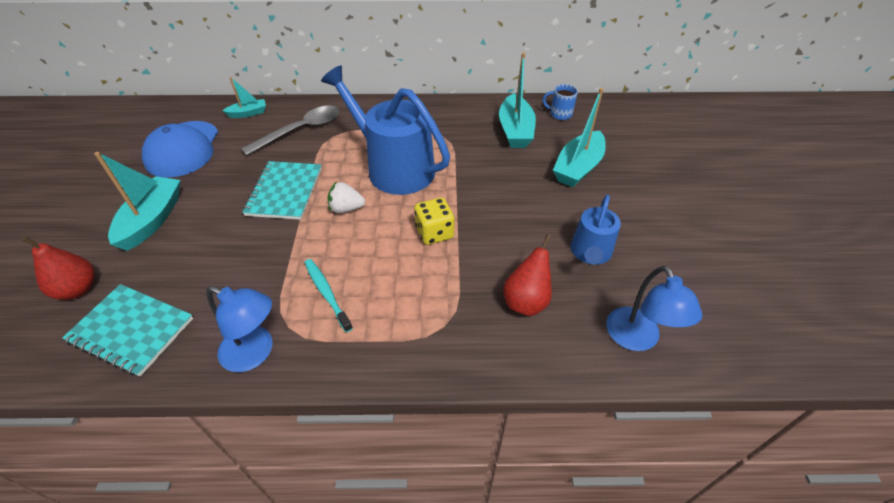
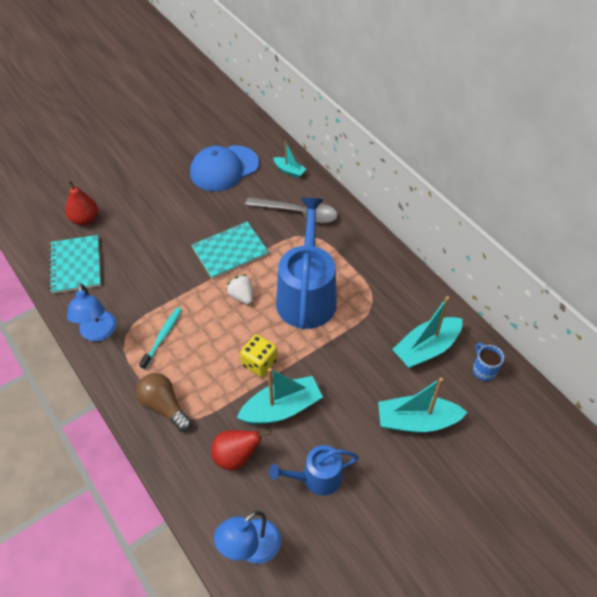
camera: 55 degrees right, 5 degrees up
turquoise boat [94,152,180,251] -> turquoise boat moved to [237,368,323,424]
none -> brown light bulb [136,373,192,432]

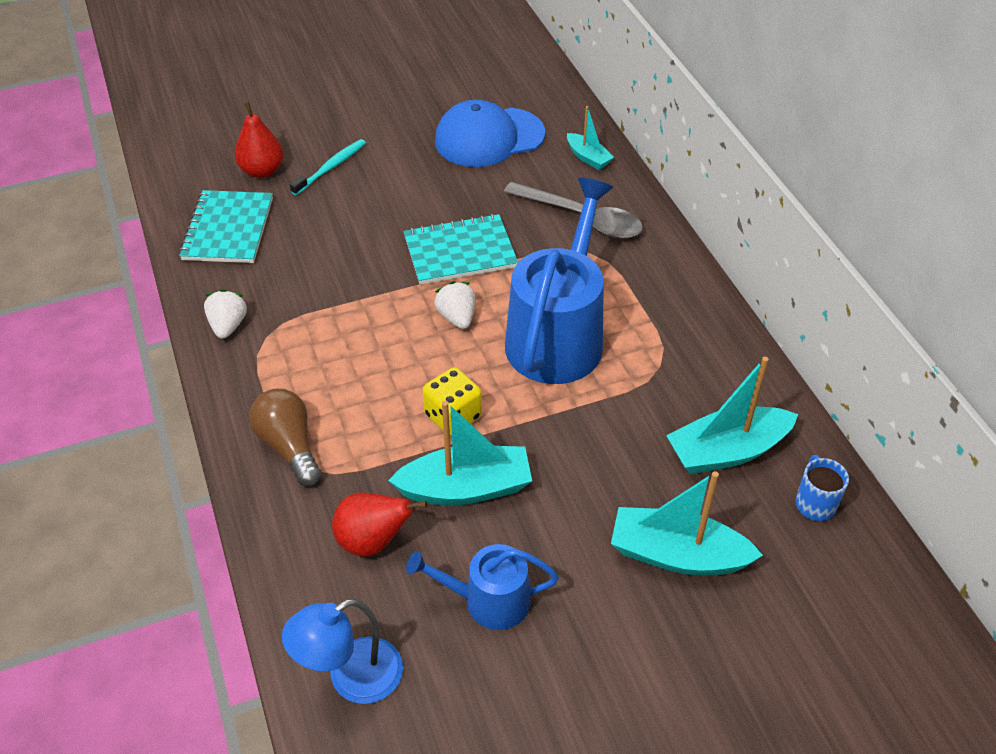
camera: 15 degrees right, 5 degrees down
blue lamp [67,283,116,341] -> white strawberry [204,289,247,339]
turquoise toothbrush [139,307,182,369] -> turquoise toothbrush moved to [290,139,366,195]

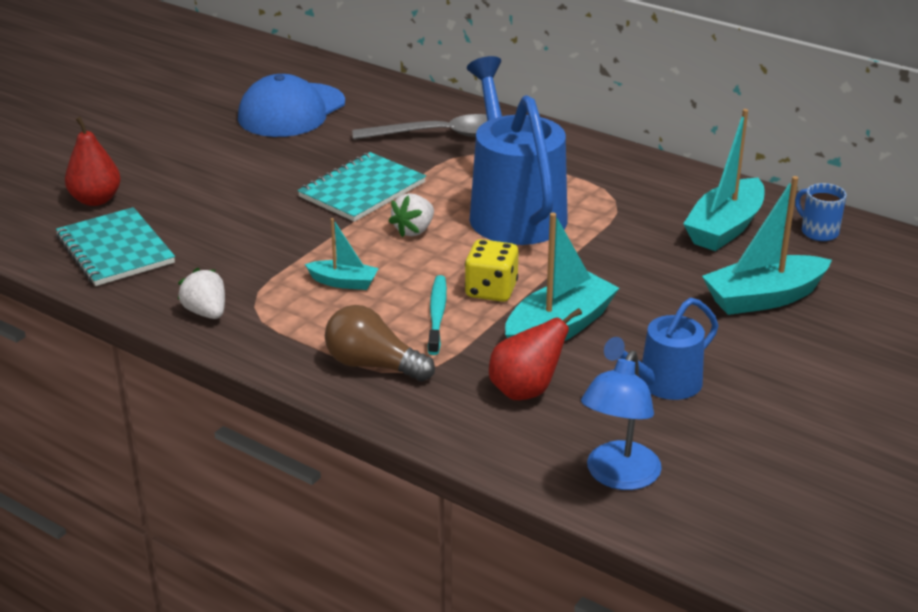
camera: 35 degrees left, 15 degrees down
turquoise toothbrush [290,139,366,195] -> turquoise toothbrush moved to [428,275,447,355]
white strawberry [434,281,475,329] -> white strawberry turned 90 degrees counterclockwise [389,193,434,237]
turquoise boat [567,106,614,170] -> turquoise boat moved to [305,218,379,290]

